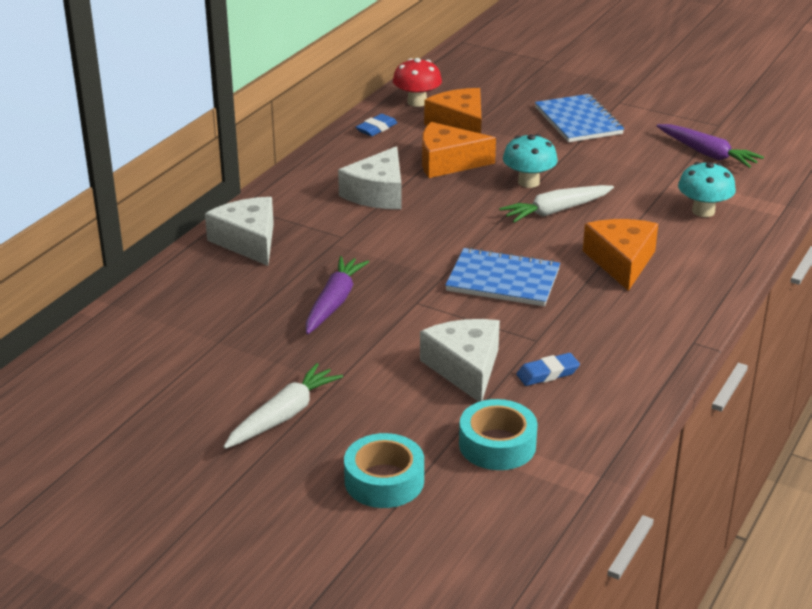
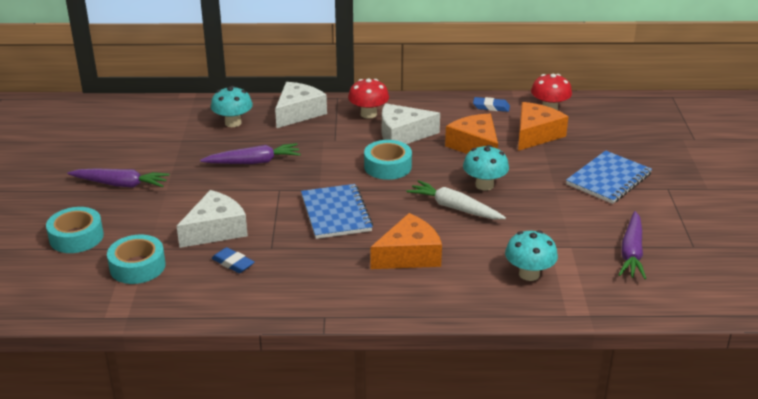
camera: 60 degrees right, 0 degrees up
white carrot [223,363,343,449] -> purple carrot [67,168,170,188]
none -> turquoise mushroom [211,86,253,127]
none -> red mushroom [348,78,389,119]
none -> turquoise tape [364,140,412,180]

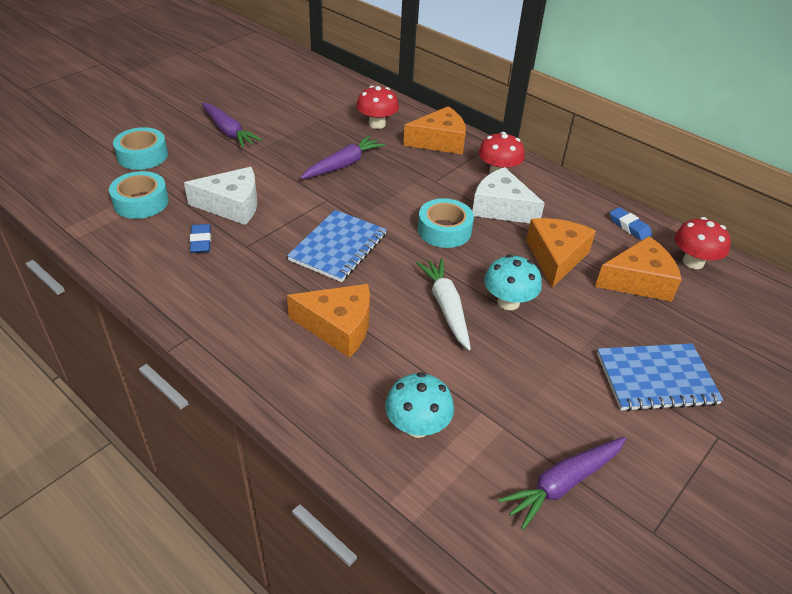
camera: 40 degrees right, 10 degrees up
purple carrot [200,143,301,164] -> purple carrot turned 75 degrees counterclockwise [300,135,385,179]
turquoise mushroom [211,86,253,127] -> red mushroom [356,86,399,129]
white cheese [275,82,327,128] -> orange cheese [403,106,466,154]

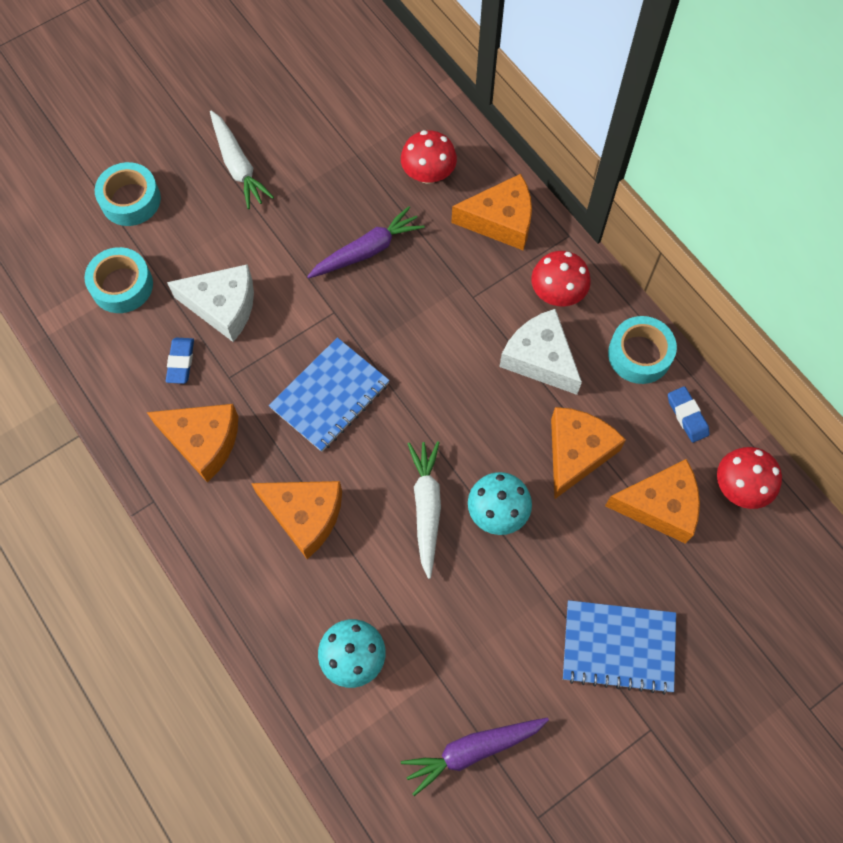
camera: 15 degrees right, 25 degrees up
purple carrot [202,103,262,148] -> white carrot [210,110,274,209]
turquoise tape [418,198,474,248] -> turquoise tape moved to [608,316,677,384]
none -> orange cheese [147,404,238,483]

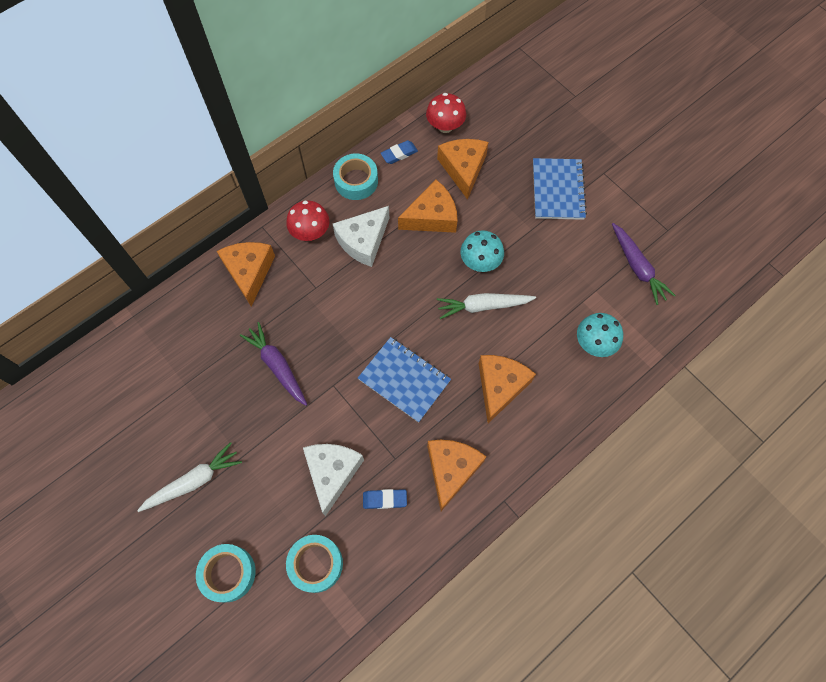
camera: 95 degrees left, 0 degrees up
red mushroom [401,130,457,184] -> none
orange cheese [551,407,626,499] -> orange cheese turned 135 degrees clockwise [398,180,457,233]

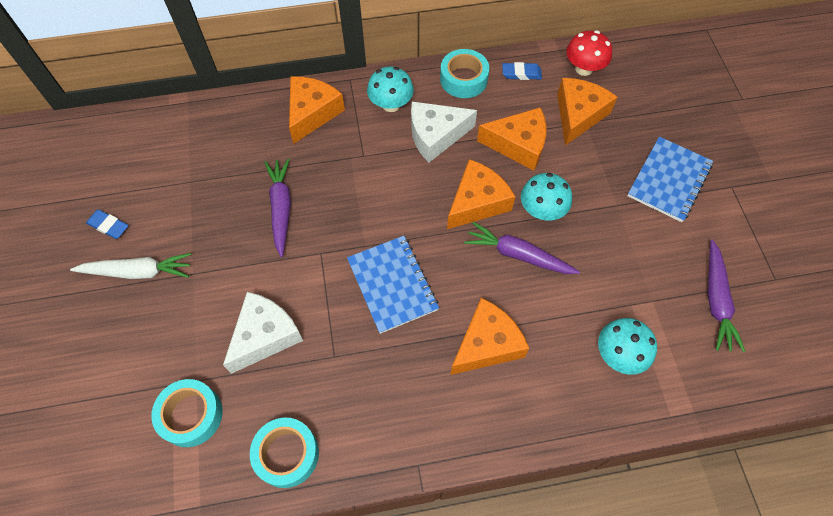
camera: 30 degrees right, 5 degrees down
turquoise tape [196,544,256,602] -> turquoise tape moved to [250,417,319,488]
red mushroom [286,200,329,241] -> turquoise mushroom [367,67,414,112]
blue eraser [363,489,407,509] -> blue eraser moved to [86,209,128,239]
orange cheese [427,440,486,511] -> orange cheese moved to [447,159,515,229]
white carrot [437,293,536,319] -> purple carrot [464,222,580,274]

